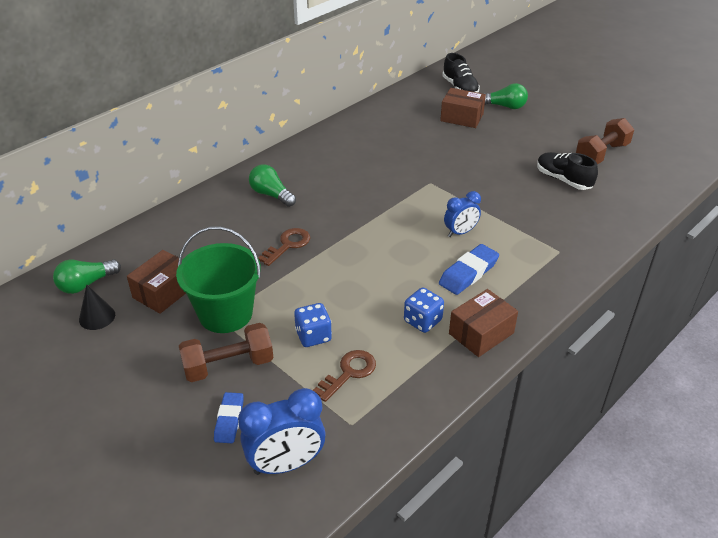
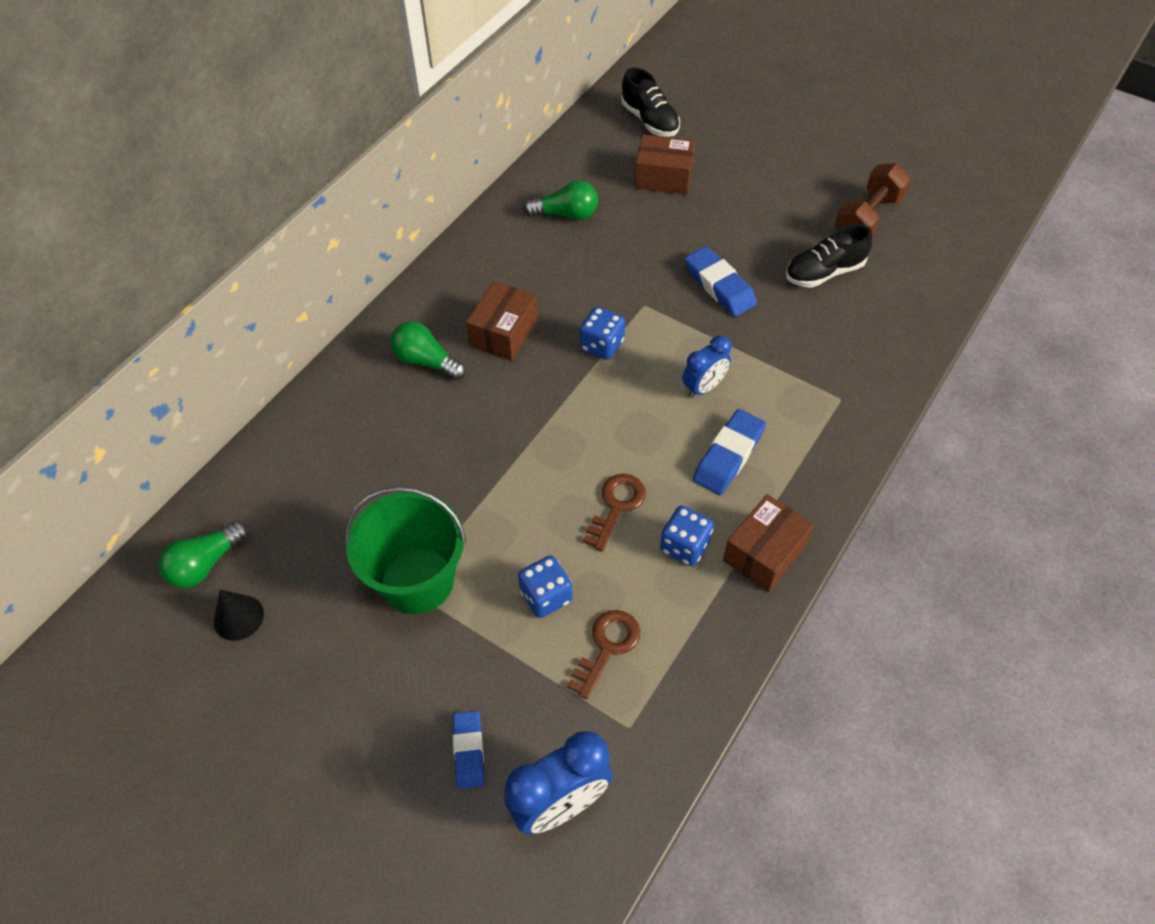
camera: 10 degrees left, 15 degrees up
brown box [127,250,186,314] -> brown box moved to [466,281,538,361]
brown dumbbell [179,323,273,382] -> none
brown key [258,228,310,266] -> brown key moved to [583,474,646,551]
green light bulb [484,83,528,109] -> green light bulb moved to [524,180,598,220]
black shoe [537,152,598,190] -> black shoe turned 60 degrees counterclockwise [786,223,873,288]
none -> blue dice [580,307,625,360]
none -> blue eraser [685,246,757,316]

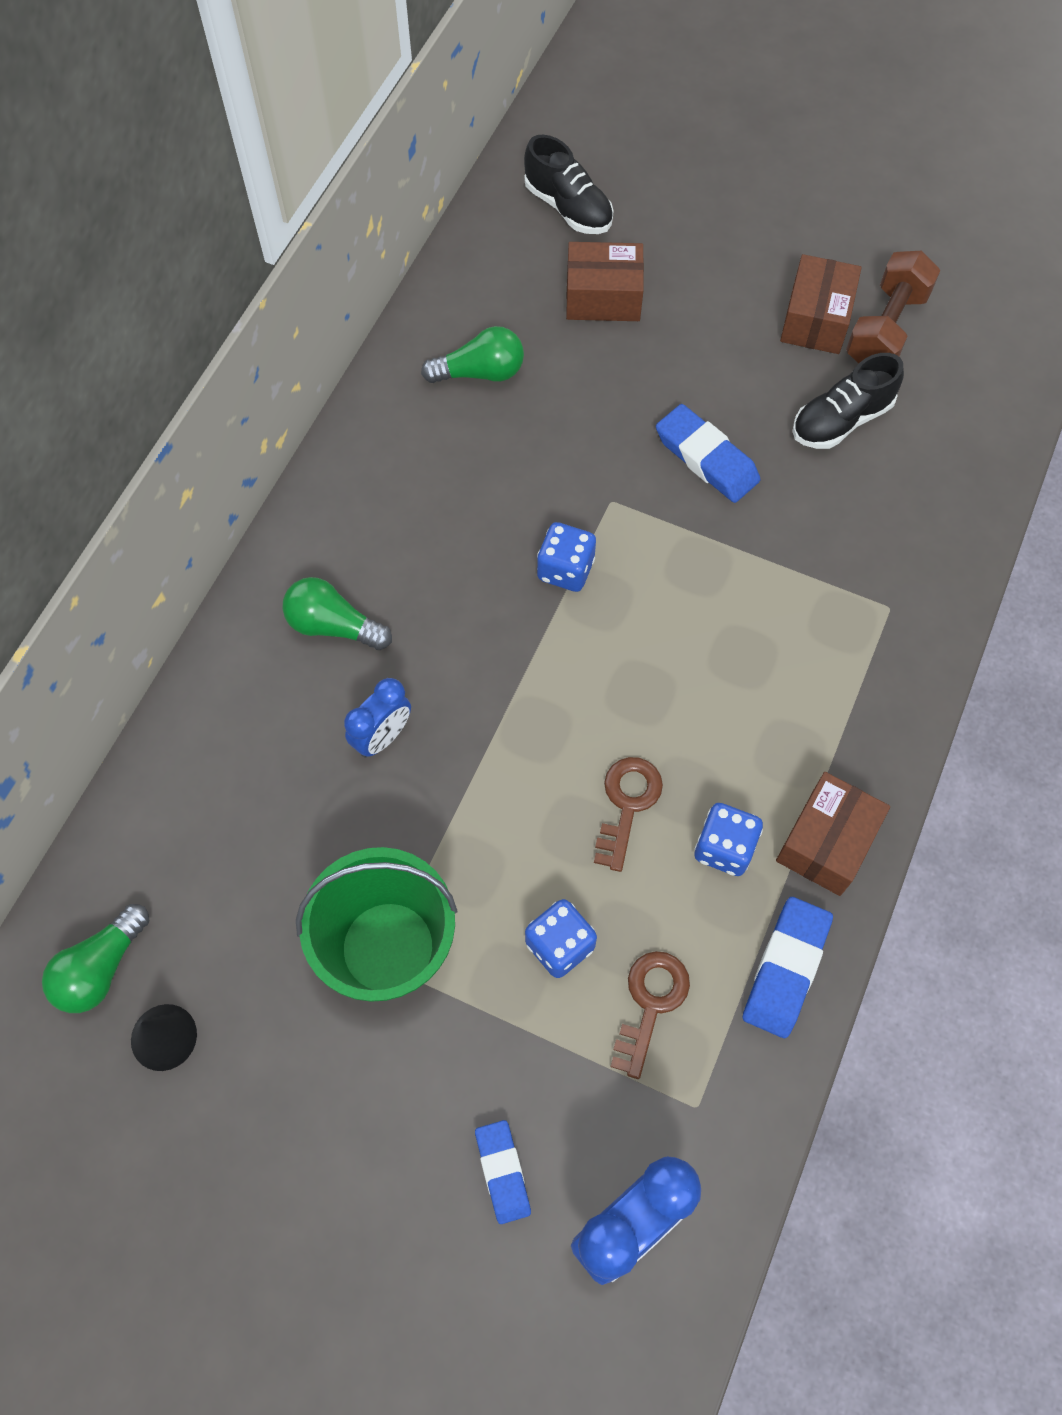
camera: 10 degrees left, 10 degrees up
brown box [466,281,538,361] -> brown box moved to [780,254,862,354]
blue clock [683,335,731,398] -> blue clock moved to [344,678,411,757]
blue eraser [693,409,766,495] -> blue eraser moved to [743,897,833,1038]

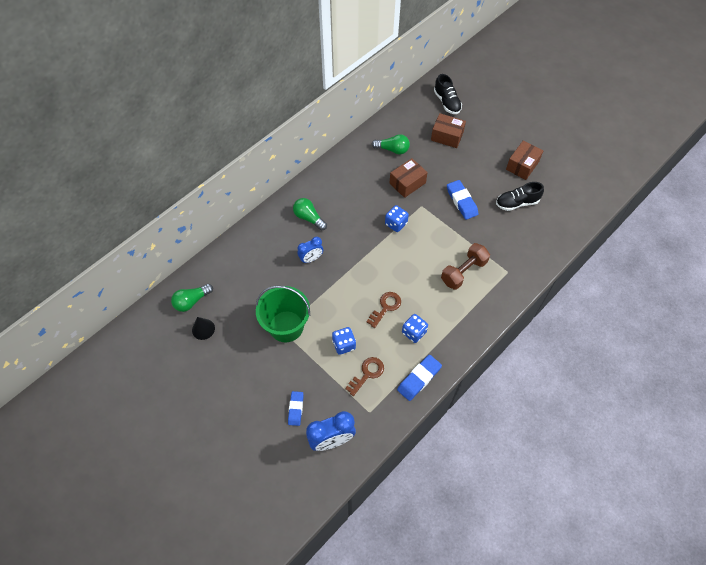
camera: 20 degrees right, 5 degrees down
brown box [776,772,890,896] -> brown box moved to [389,158,428,198]
brown dumbbell [846,251,940,363] -> brown dumbbell moved to [441,243,490,290]

